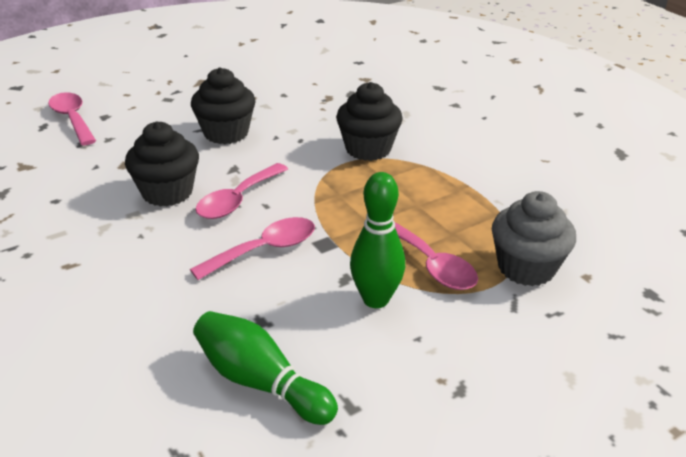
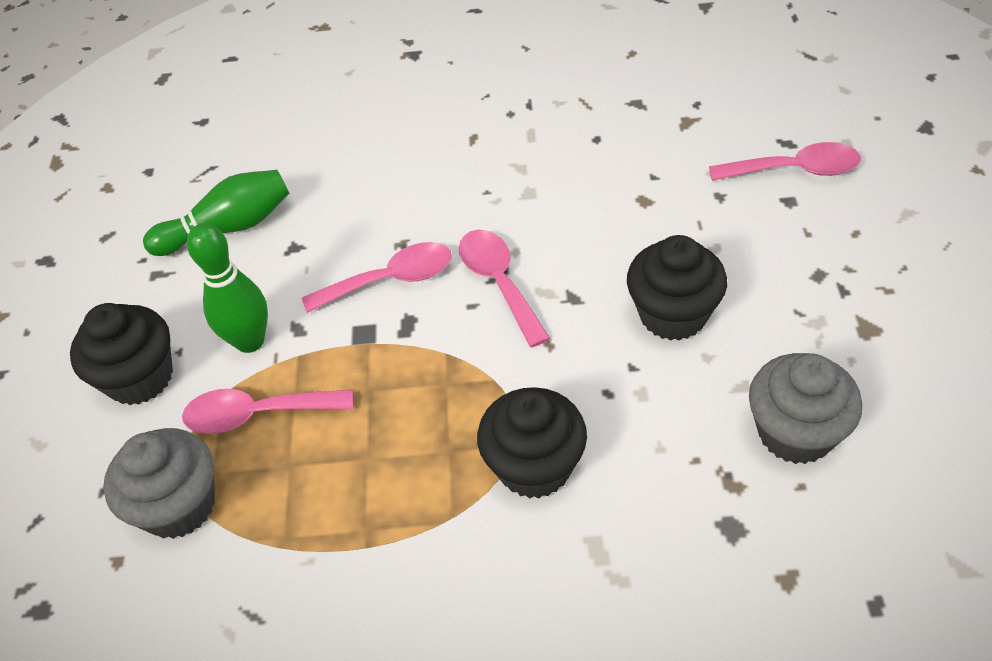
camera: 125 degrees right, 15 degrees up
black cupcake [125,122,199,207] -> black cupcake moved to [70,303,173,405]
pink spoon [190,217,315,280] -> pink spoon turned 105 degrees counterclockwise [302,242,452,313]
none -> grey cupcake [749,353,862,464]

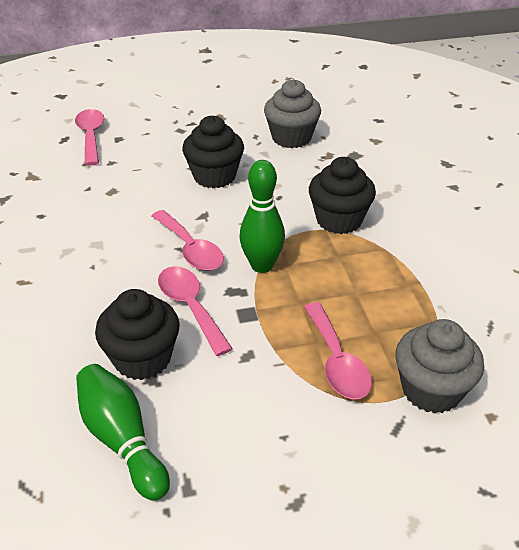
camera: 105 degrees left, 10 degrees down
black cupcake [70,303,173,405] -> black cupcake moved to [95,289,180,380]
green bowling pin [187,223,268,353] -> green bowling pin moved to [239,160,285,273]
pink spoon [459,230,550,347] -> pink spoon turned 90 degrees counterclockwise [152,210,224,271]

